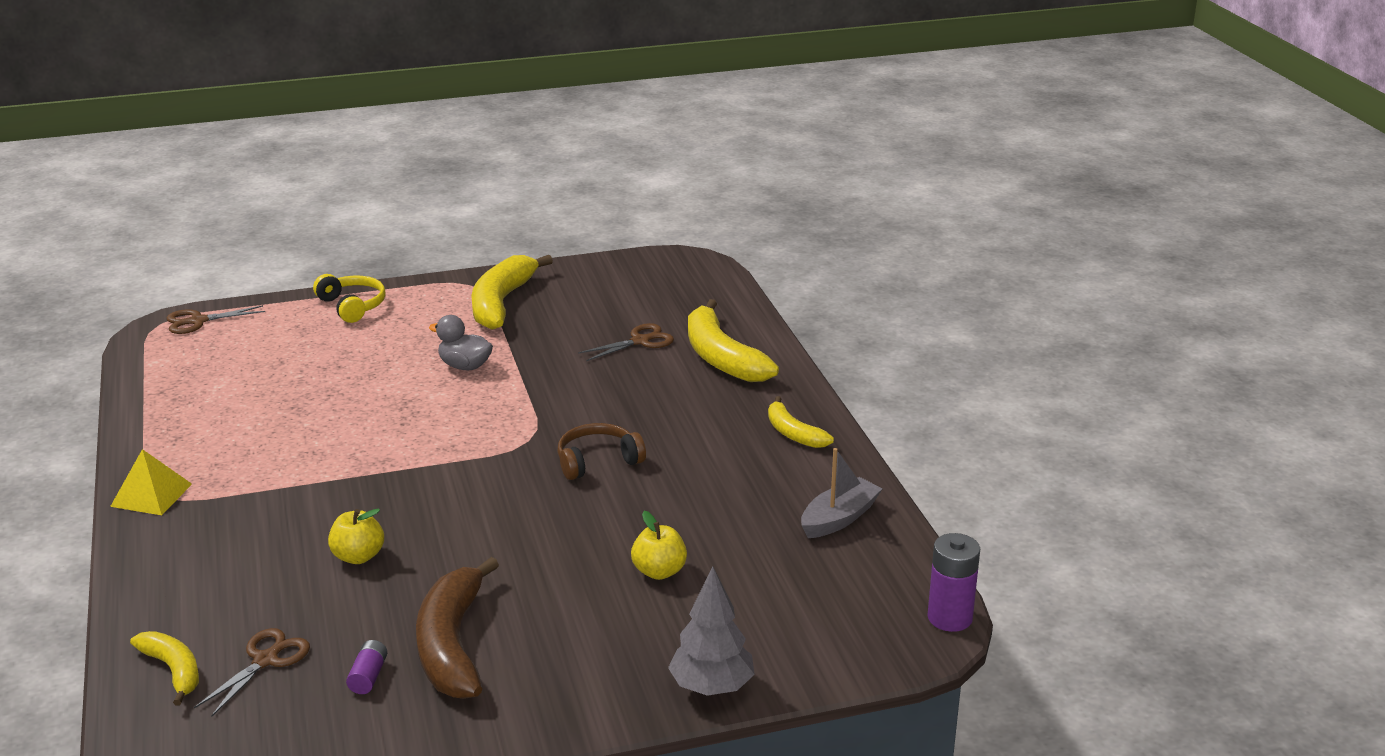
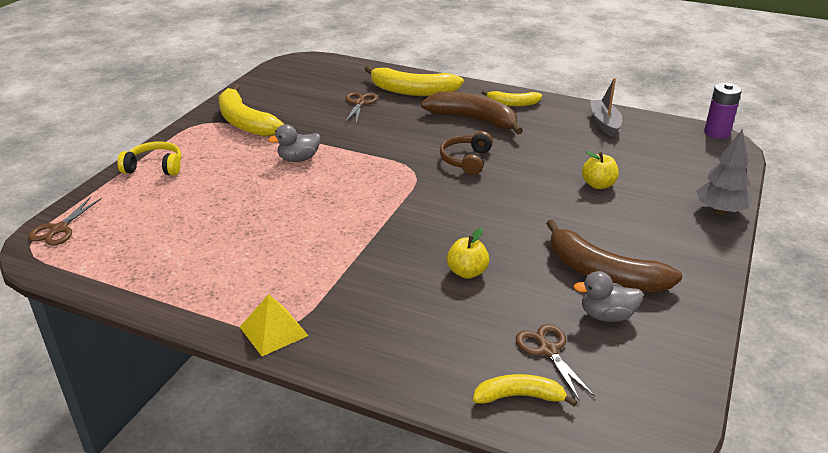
camera: 50 degrees left, 5 degrees up
purple battery [346,640,387,694] -> grey duck [573,271,643,322]
none -> brown banana [421,92,523,134]

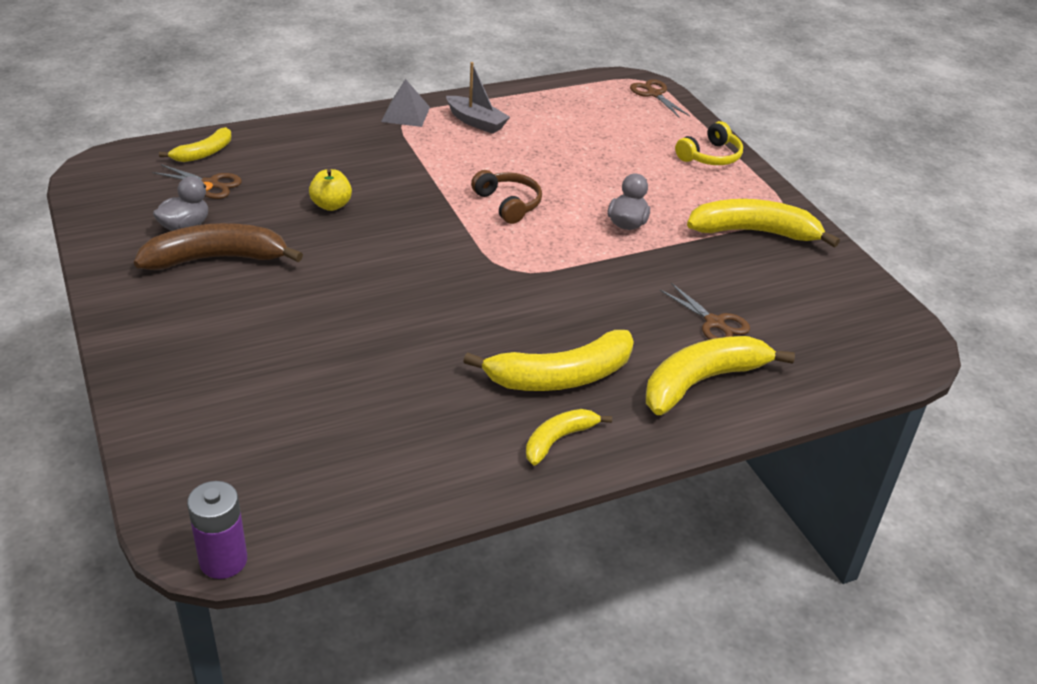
camera: 130 degrees right, 5 degrees up
yellow pyramid [240,294,308,356] -> grey pyramid [381,79,430,127]
brown banana [421,92,523,134] -> yellow banana [463,330,634,391]
brown headphones [440,131,493,175] -> brown headphones moved to [471,170,542,224]
yellow apple [582,151,619,189] -> none
grey boat [590,78,622,137] -> grey boat moved to [446,62,510,134]
grey tree [696,130,752,215] -> none

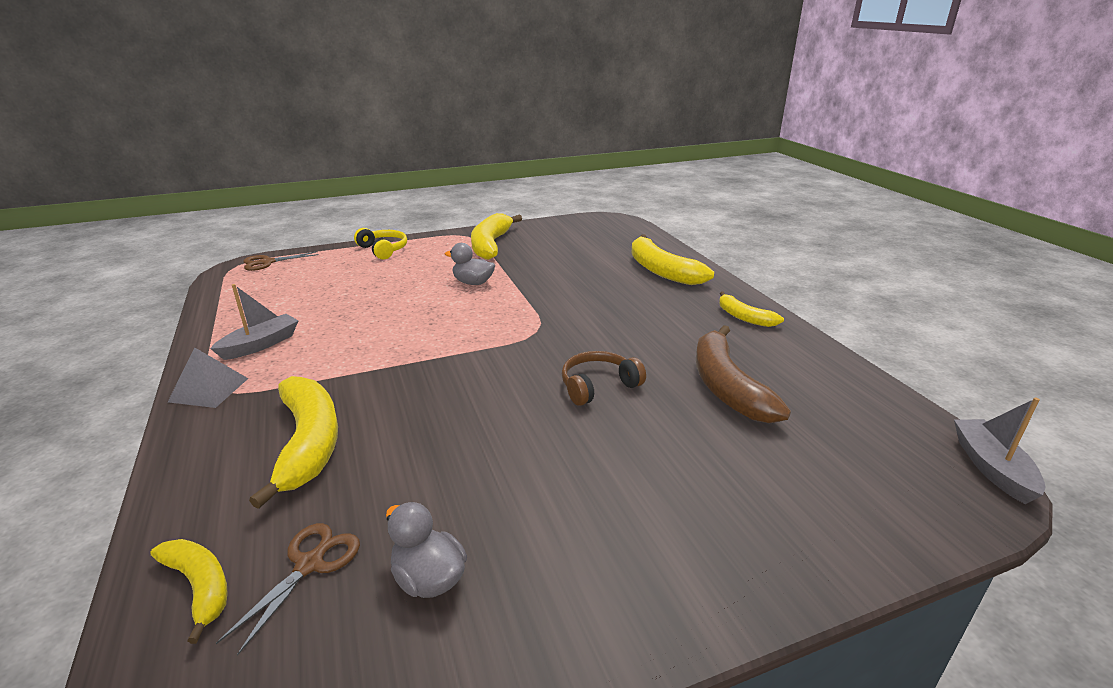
camera: 85 degrees left, 10 degrees down
brown banana [134,223,303,270] -> brown banana moved to [696,325,791,423]
purple battery [187,481,247,579] -> grey boat [954,397,1046,504]
yellow apple [309,169,352,211] -> none
yellow banana [463,330,634,391] -> yellow banana moved to [249,376,338,509]
brown headphones [471,170,542,224] -> brown headphones moved to [562,351,646,406]
brown scissors [660,283,750,340] -> none

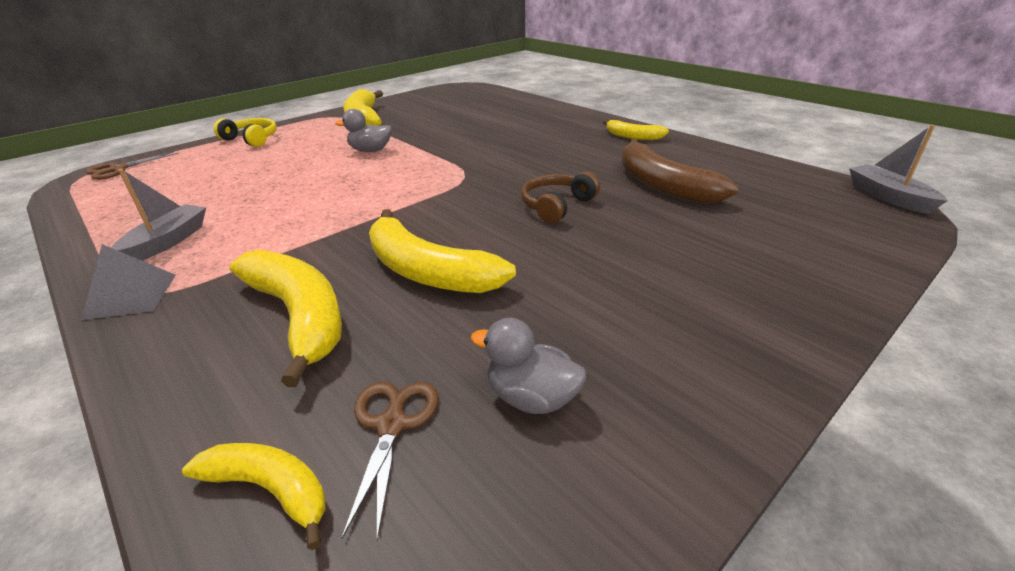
camera: 20 degrees left, 5 degrees up
yellow banana [631,234,714,285] -> yellow banana moved to [369,209,516,293]

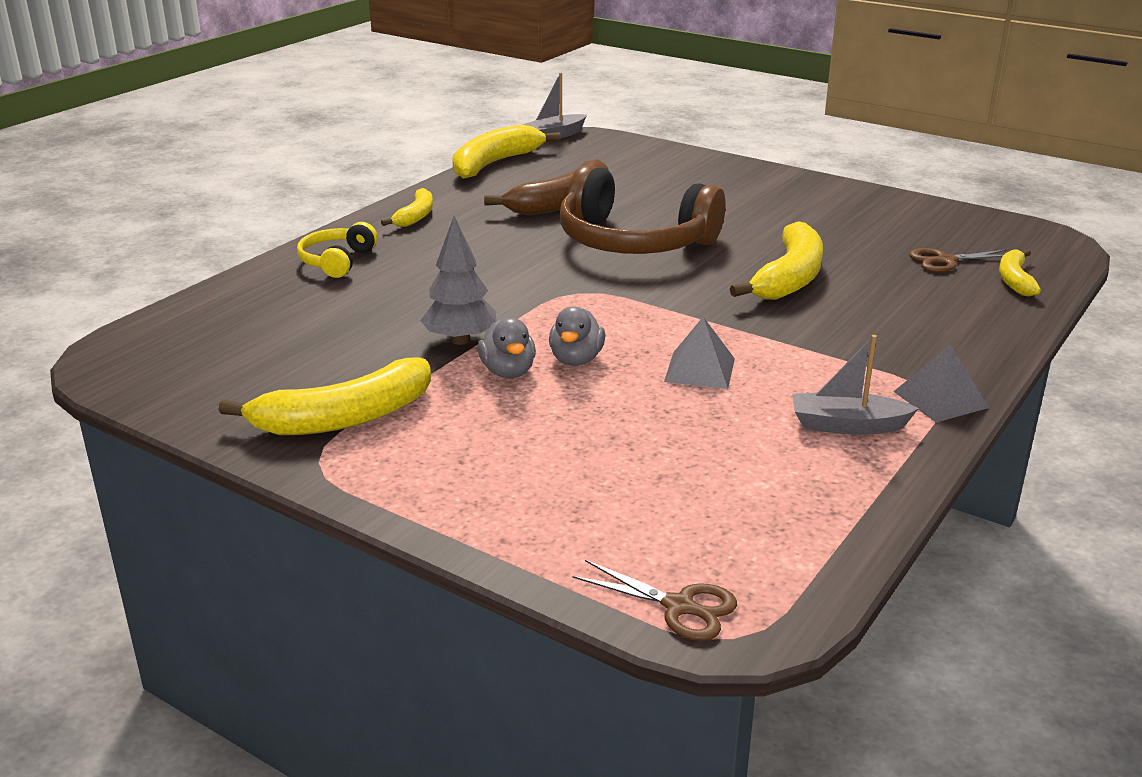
camera: 105 degrees left, 5 degrees down
yellow headphones [214,118,277,147] -> yellow headphones moved to [297,222,378,278]
yellow banana [230,249,342,387] -> yellow banana moved to [452,125,561,179]
grey duck [471,318,586,414] -> grey duck moved to [549,306,605,366]
brown headphones [521,172,600,223] -> brown headphones [559,165,726,254], size x2.03
none -> grey tree [420,216,497,345]
none -> grey pyramid [664,317,735,389]

